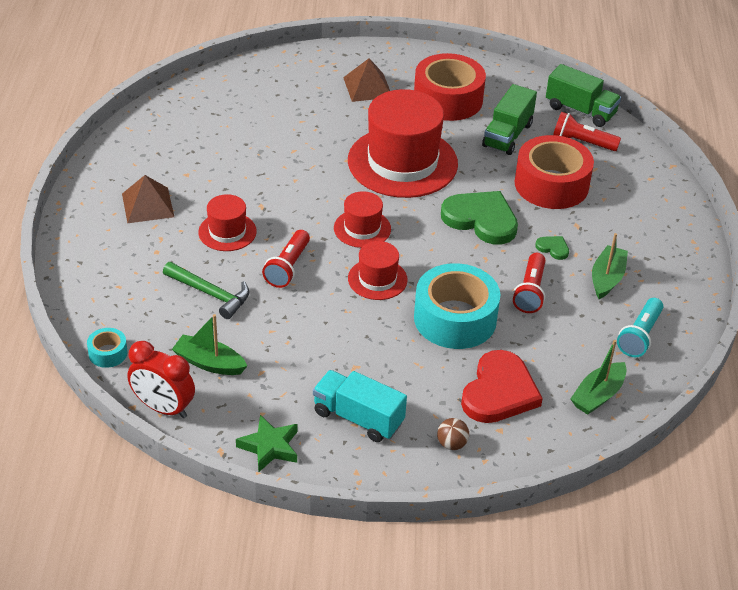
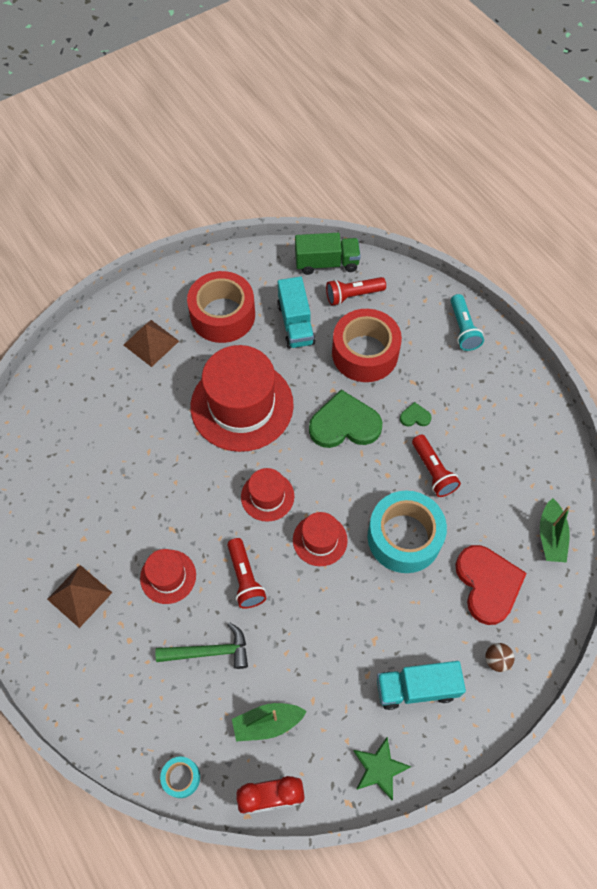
camera: 35 degrees left, 20 degrees up
green truck [482,84,537,155] -> turquoise truck [277,276,315,349]
green boat [592,233,628,299] -> none
turquoise flashlight [617,298,664,357] -> turquoise flashlight moved to [451,294,484,351]

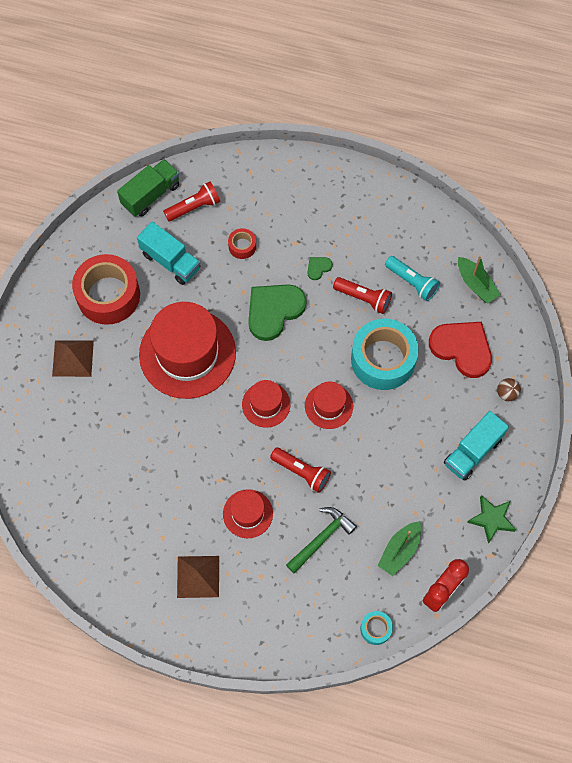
camera: 40 degrees left, 5 degrees up
red flashlight [326,277,386,306] -> red flashlight turned 150 degrees counterclockwise [163,181,220,221]
red tape [332,309,402,382] -> red tape [228,228,256,259], size x0.45
turquoise flashlight [451,294,484,351] -> turquoise flashlight moved to [385,256,440,301]

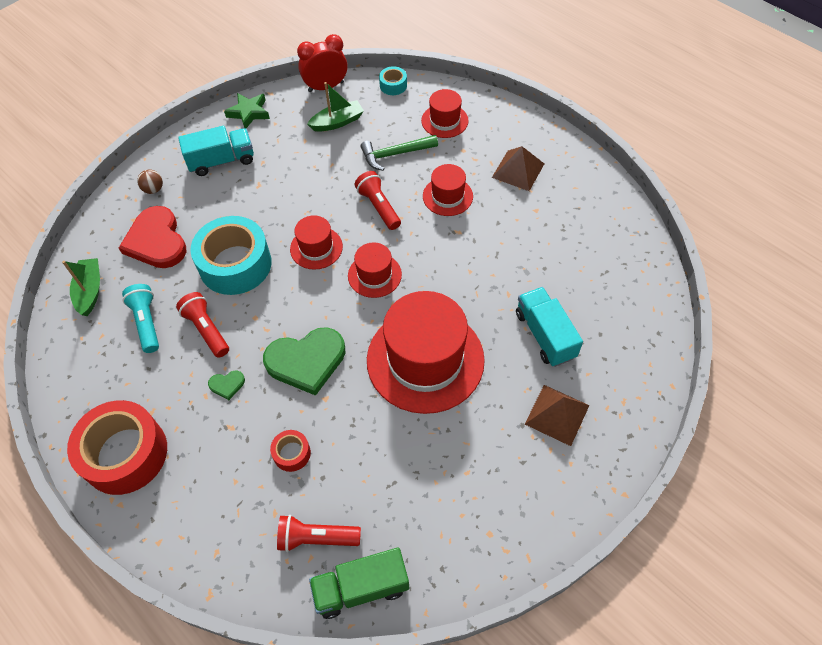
camera: 150 degrees left, 10 degrees down
red tape [72,254,140,325] -> red tape moved to [67,400,167,495]
turquoise truck [137,221,200,285] -> turquoise truck moved to [516,287,583,367]
none -> red hat [421,89,469,138]

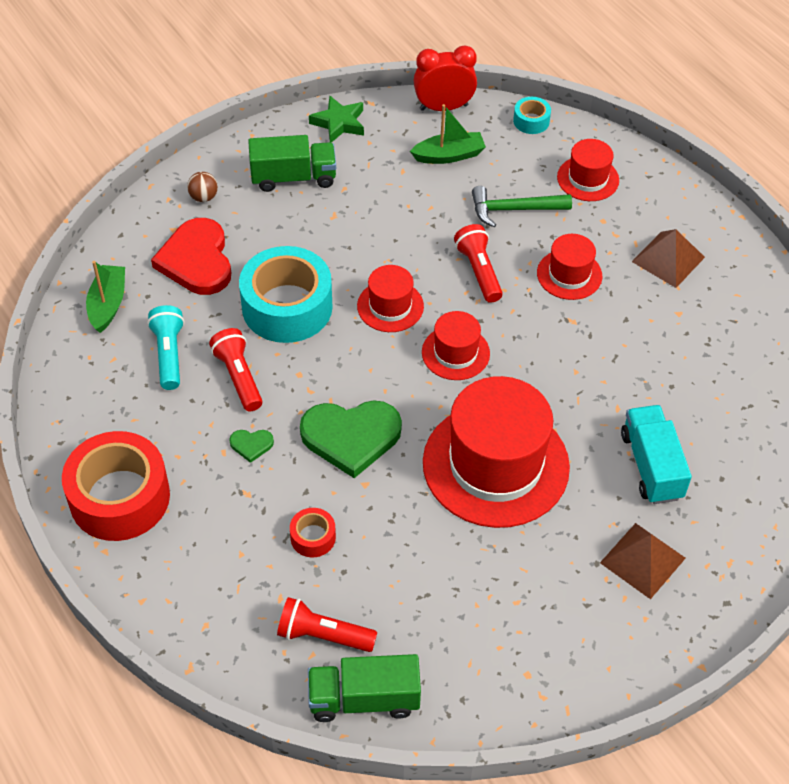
camera: 10 degrees right, 5 degrees down
turquoise truck [178,126,254,176] -> green truck [248,135,336,192]

